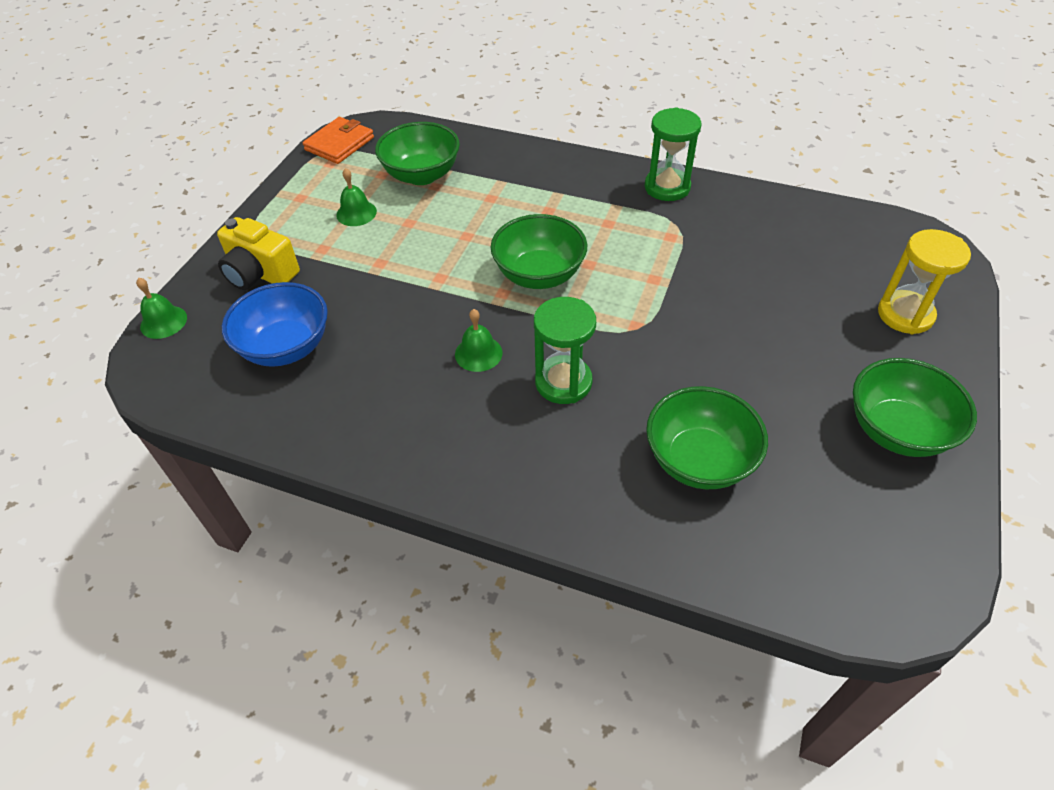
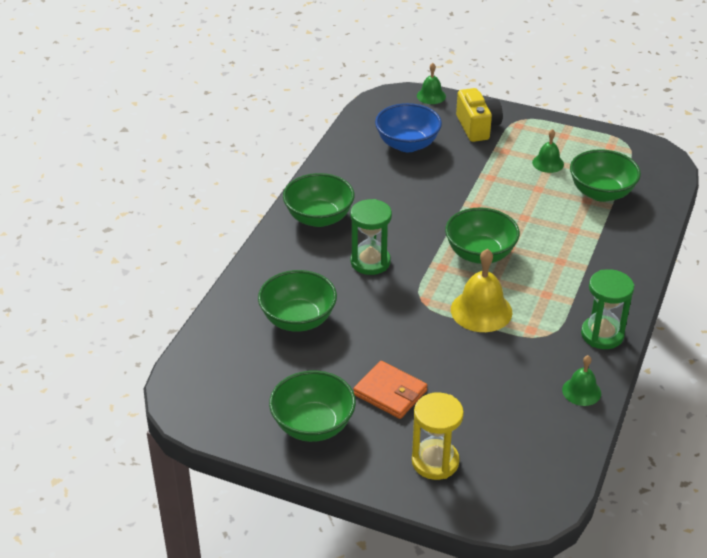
camera: 90 degrees right, 10 degrees down
yellow camera [217,217,300,290] -> yellow camera turned 135 degrees clockwise [456,88,503,142]
orange wallet [303,117,374,164] -> orange wallet moved to [353,361,428,419]
green bell [455,309,503,372] -> green bell moved to [562,355,601,406]
none -> green bowl [283,173,355,227]
none -> yellow bell [451,249,512,332]

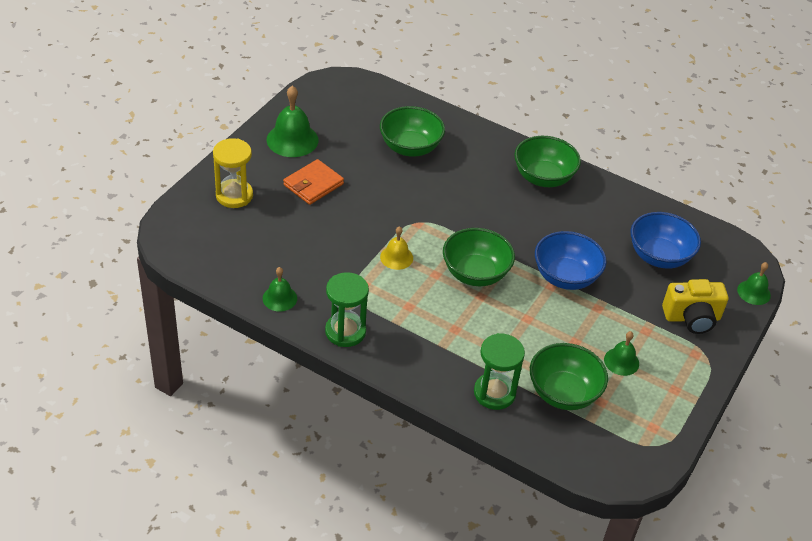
camera: 95 degrees right, 5 degrees up
green bowl [269,371,356,442] -> green bell [267,86,318,157]
green hourglass [350,199,392,275] -> green hourglass moved to [474,333,525,410]
yellow bell [451,249,512,332] -> yellow bell [380,226,413,270], size x0.59
none -> blue bowl [535,231,607,290]

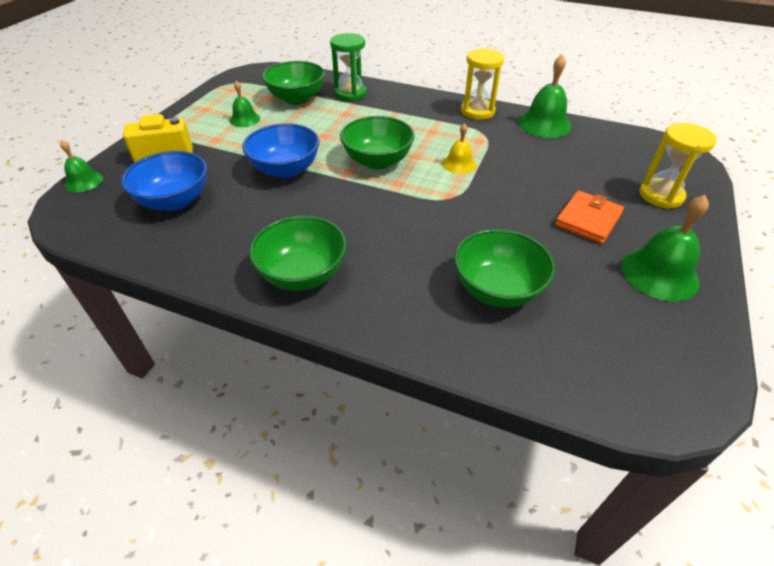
camera: 175 degrees right, 0 degrees up
green bell [263,267,297,312] -> green bell [518,54,571,138], size x1.70
green hourglass [325,272,369,347] -> yellow hourglass [461,48,504,120]

